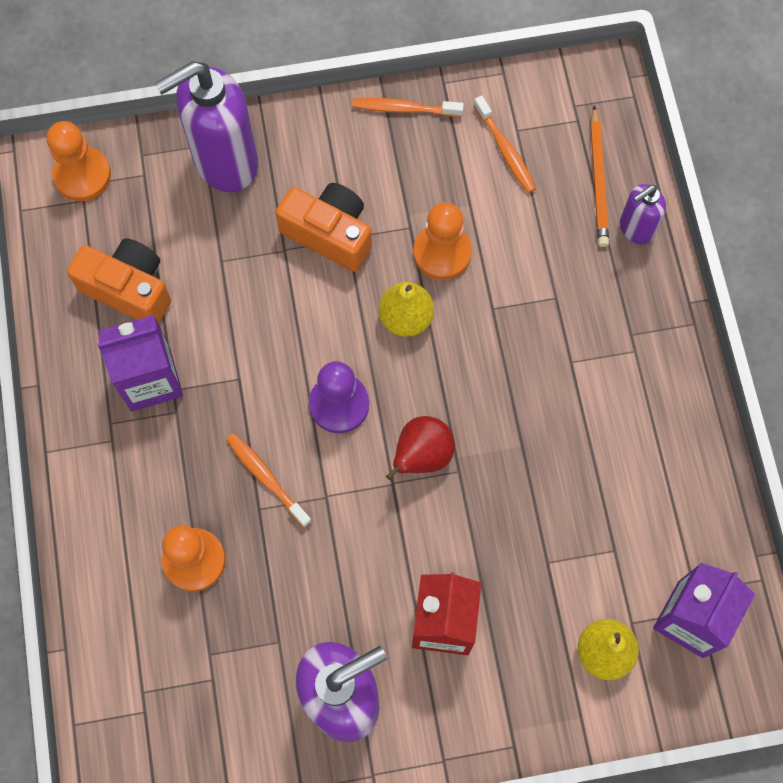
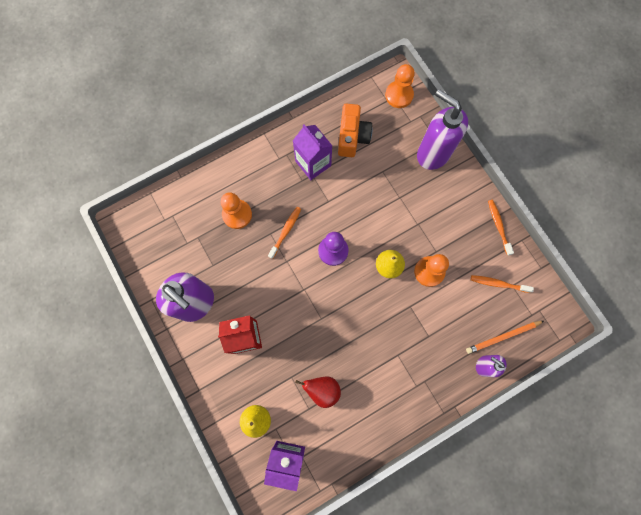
camera: 70 degrees right, 5 degrees up
orange camera [275,183,372,272] -> none
red pear [386,416,455,480] -> red pear moved to [295,376,341,408]
orange toothbrush [474,95,536,193] -> orange toothbrush turned 60 degrees clockwise [471,275,534,293]

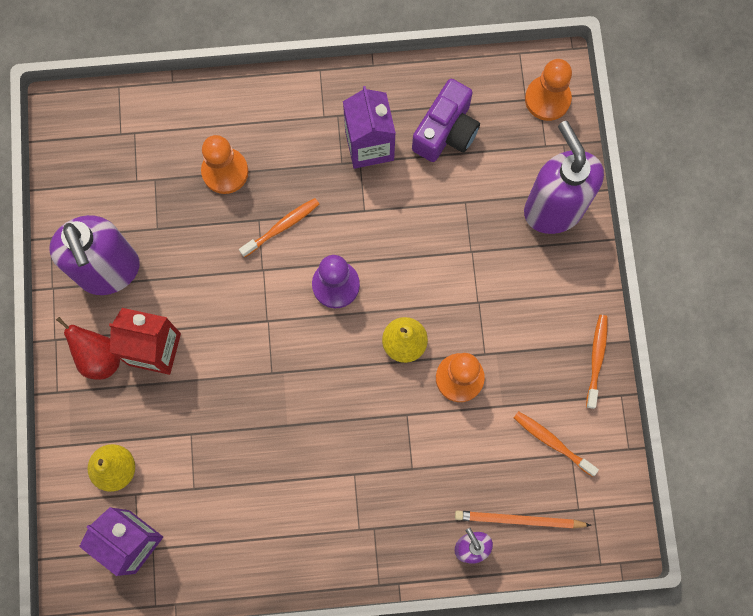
camera: 25 degrees right, 0 degrees up
red pear [295,376,341,408] -> red pear moved to [56,317,120,380]
orange camera [338,104,372,157] -> purple camera [412,79,480,162]

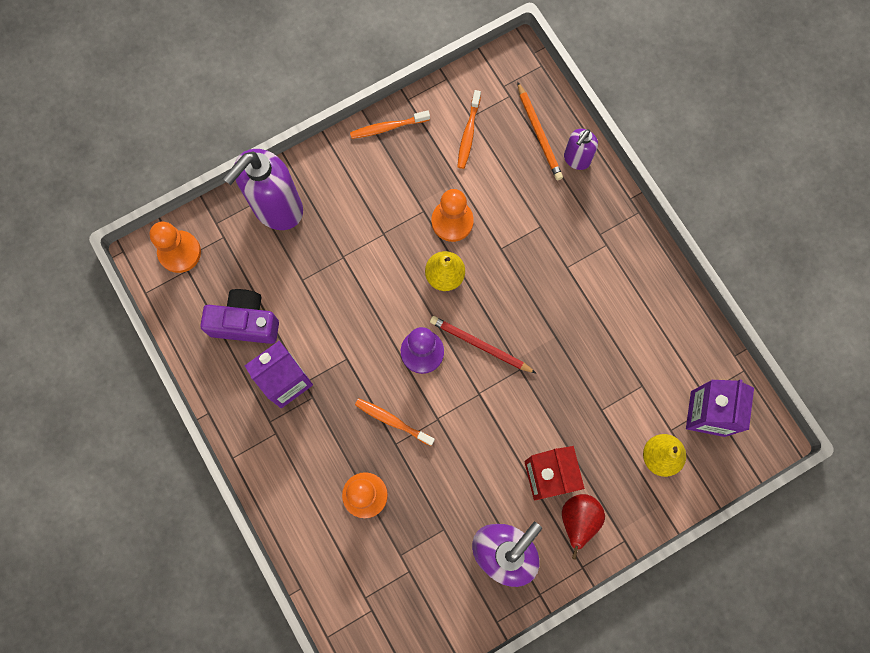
camera: 115 degrees left, 0 degrees up
none -> red pencil [430,316,536,373]

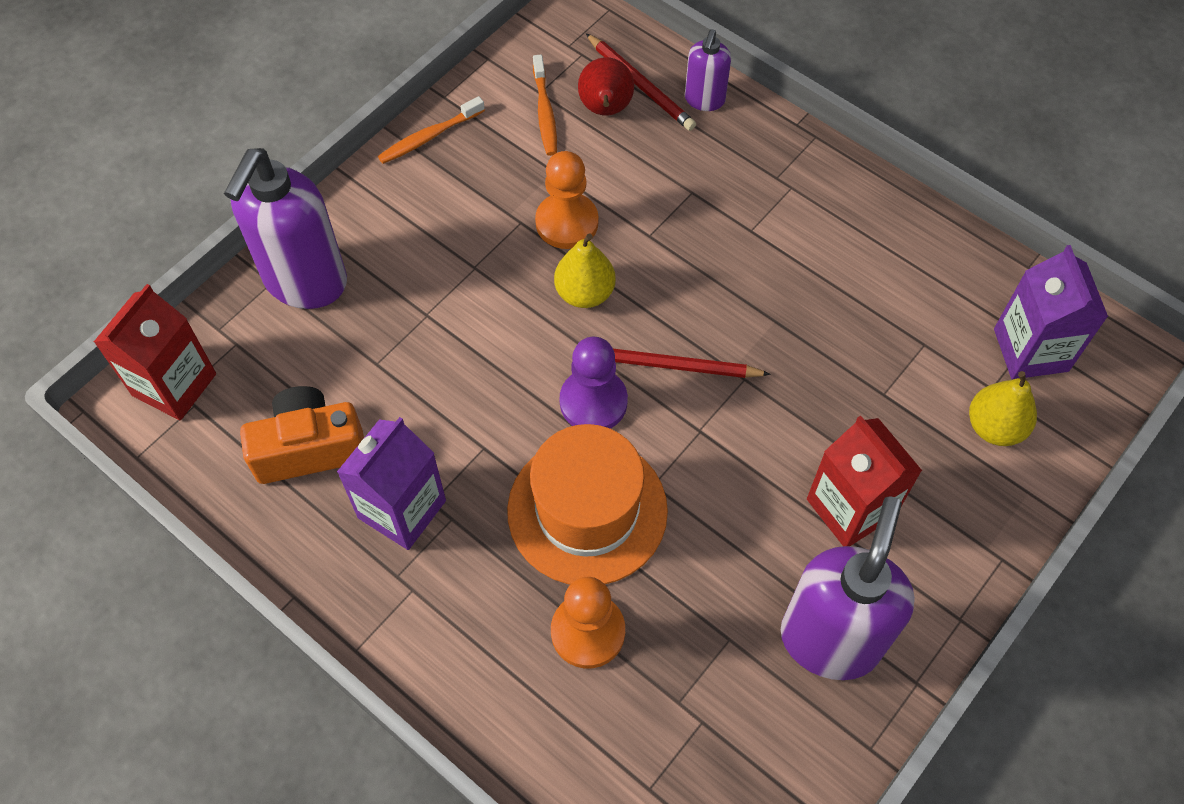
camera: 20 degrees left, 15 degrees down
orange pawn [149,222,201,273] -> red carton [94,284,216,421]
purple camera [200,289,279,344] -> orange camera [240,386,364,484]
orange toothbrush [355,398,435,446] -> orange hat [507,424,668,585]
orange pencil [517,82,563,180] -> red pencil [586,33,696,131]
red pear [562,494,605,559] -> red pear moved to [578,57,634,115]

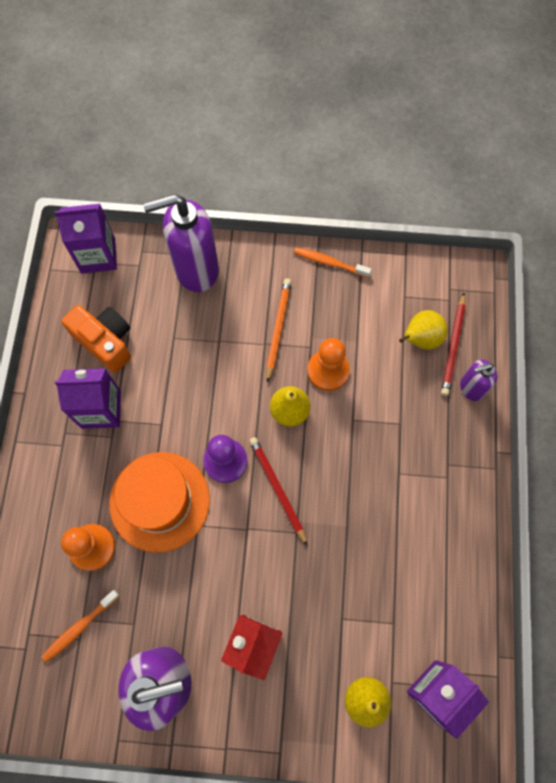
camera: 55 degrees right, 10 degrees up
red carton [94,284,216,421] -> purple carton [55,204,117,273]
orange toothbrush [533,55,557,156] -> orange toothbrush moved to [42,590,120,662]
red pear [578,57,634,115] -> yellow pear [399,310,448,350]
none -> orange pencil [266,279,291,383]

